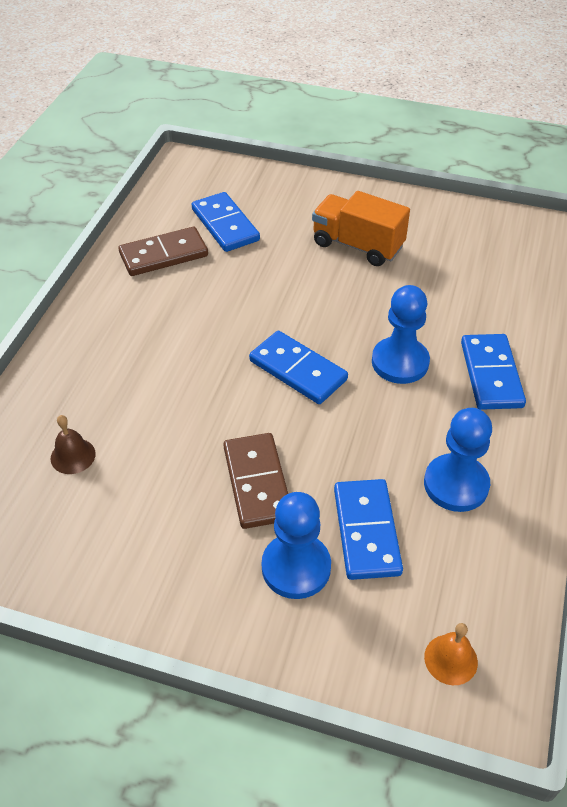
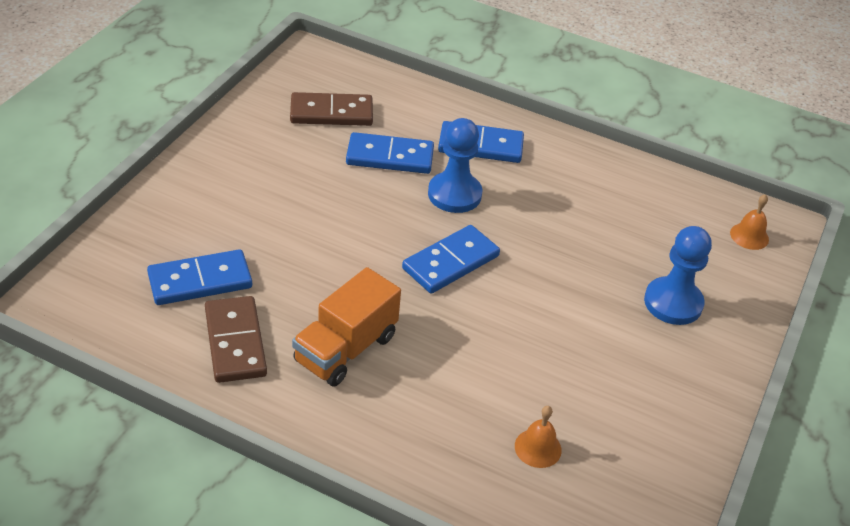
camera: 85 degrees left, 5 degrees down
brown bell [51,415,96,474] -> orange bell [515,406,562,468]
brown domino [223,433,288,529] -> brown domino moved to [290,92,373,126]
orange truck [312,191,410,266] -> orange truck moved to [292,267,401,387]
blue domino [334,479,403,580] -> blue domino moved to [346,132,434,174]
blue pawn [424,408,492,512] -> none

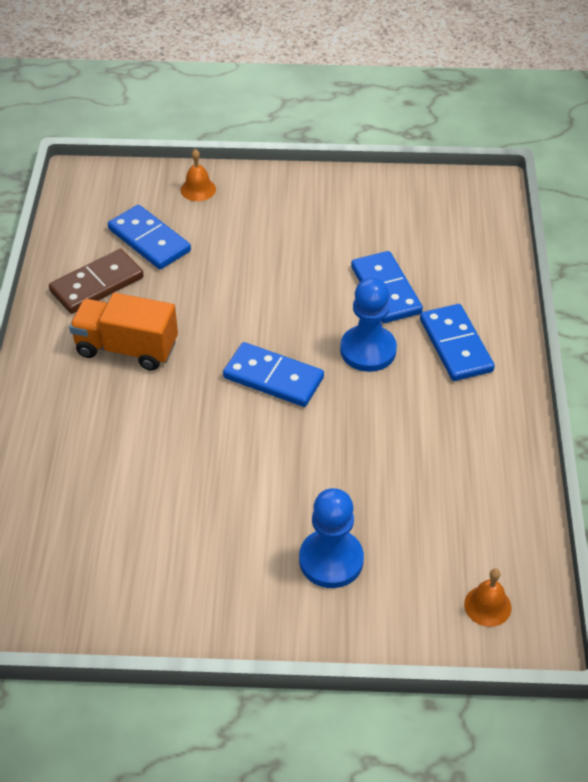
camera: 70 degrees right, 5 degrees up
brown domino [290,92,373,126] -> none
orange bell [515,406,562,468] -> orange bell moved to [181,149,216,201]

